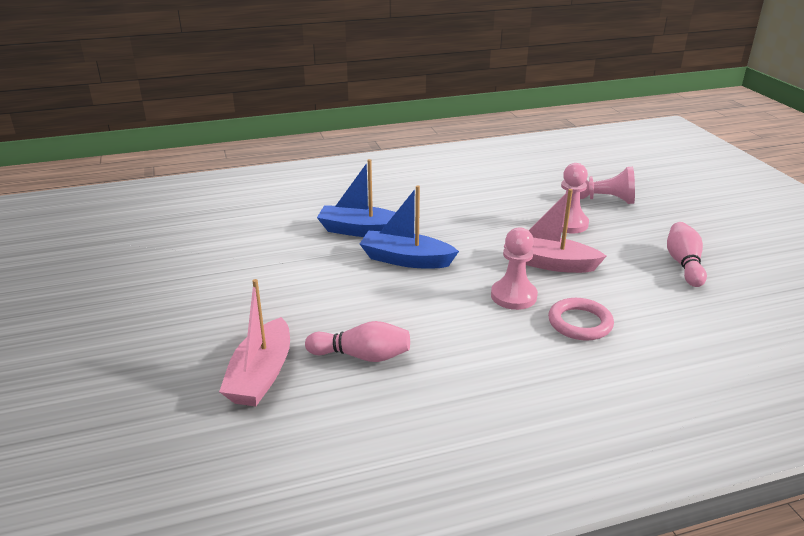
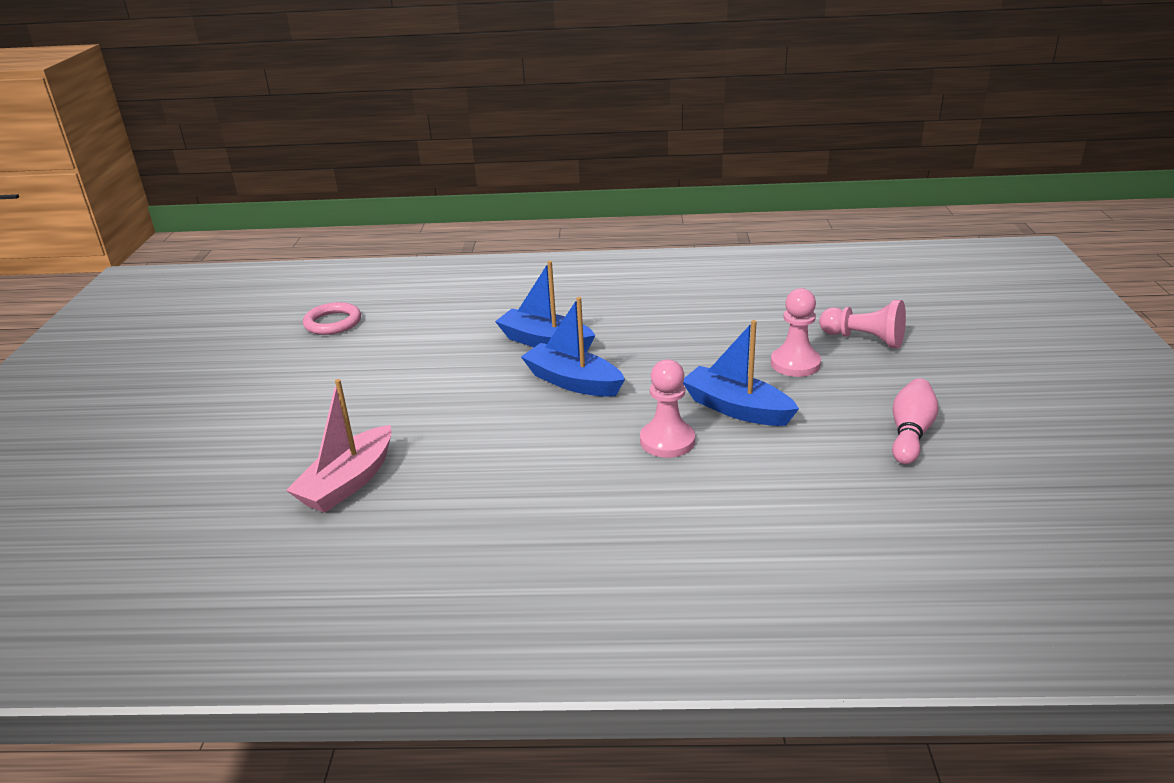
camera: 20 degrees right, 0 degrees up
pink bowling pin [305,321,410,362] -> none
pink boat [504,189,606,273] -> blue boat [683,320,799,426]
pink ring [548,298,614,341] -> pink ring moved to [303,302,361,335]

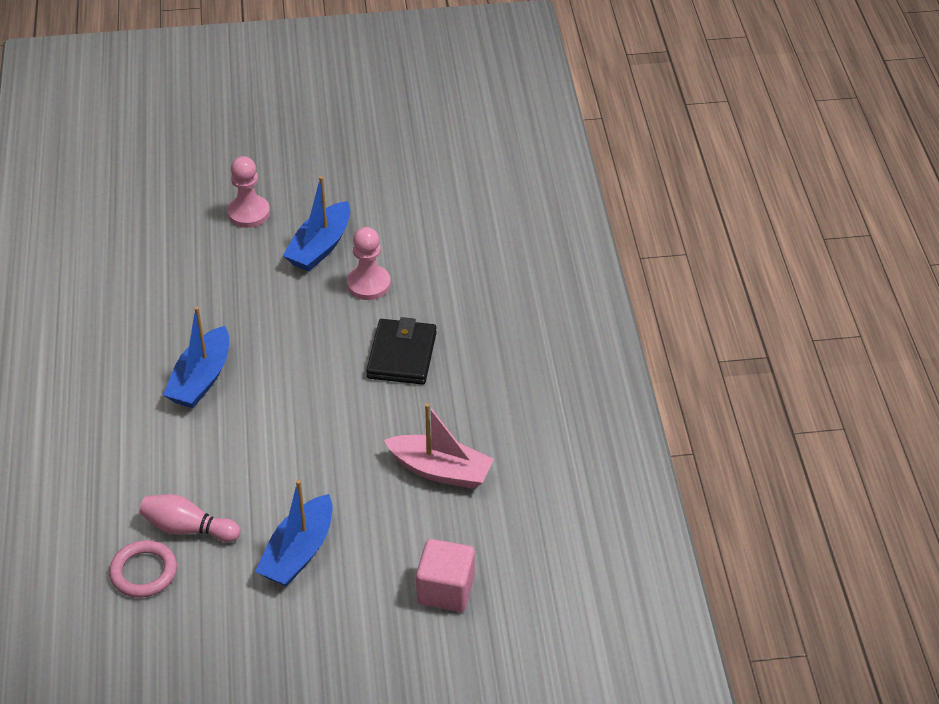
camera: 100 degrees left, 15 degrees up
blue boat [521,297,625,397] -> blue boat moved to [255,480,333,587]
pink pawn [819,300,906,348] -> none
pink bowling pin [892,378,939,464] -> pink bowling pin moved to [140,494,240,542]
none -> black wallet [366,317,437,385]
none -> pink cube [416,539,475,612]

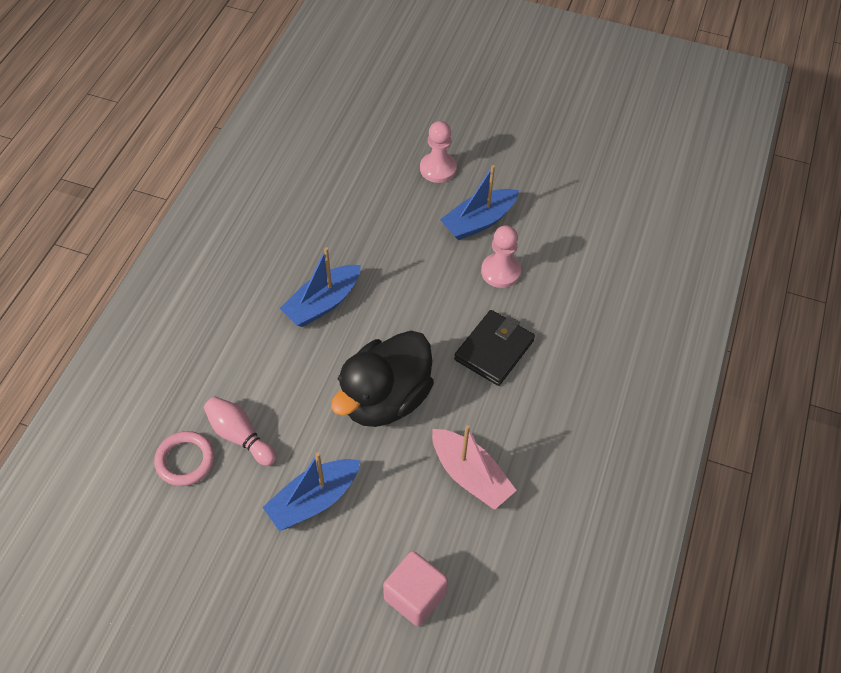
camera: 25 degrees right, 10 degrees up
none -> black duck [331,331,434,427]

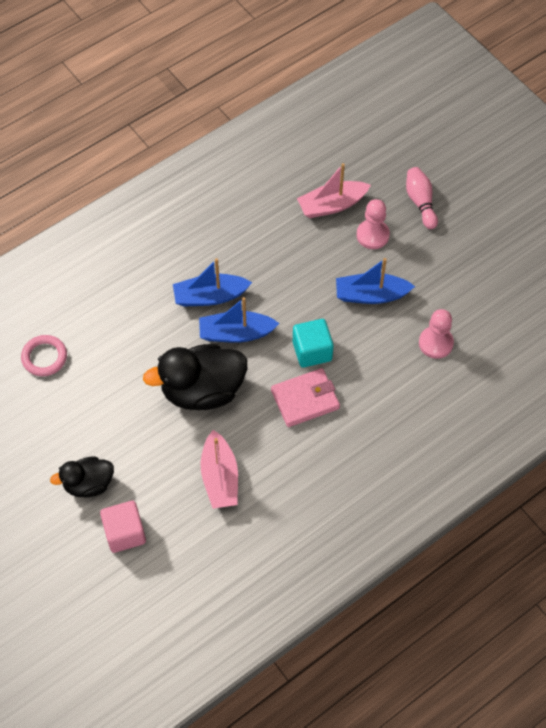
camera: 35 degrees right, 5 degrees up
pink bowling pin [204,396,277,466] -> pink bowling pin moved to [406,167,438,229]
blue boat [263,452,361,531] -> blue boat moved to [199,297,280,343]
black wallet [454,310,535,386] -> pink wallet [271,368,340,427]
pink pawn [481,225,521,288] -> pink pawn moved to [419,309,454,359]
none -> black duck [50,456,114,498]
none -> turquoise cube [293,319,334,368]
none -> pink boat [297,163,371,218]

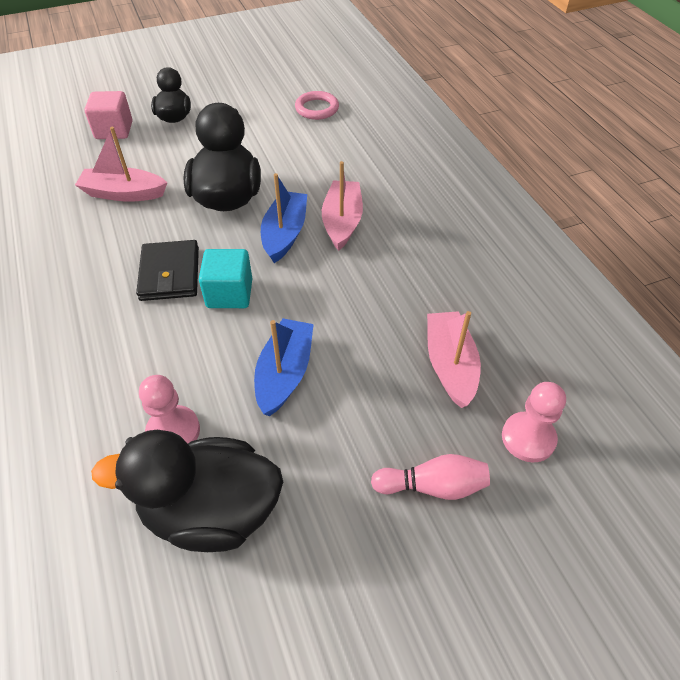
camera: 105 degrees right, 10 degrees down
blue boat [173,258,252,307] -> pink boat [322,161,363,251]
pink wallet [271,368,340,427] -> black wallet [136,240,199,301]
pink pawn [357,199,390,249] -> pink pawn moved to [502,382,566,462]
none -> black duck [91,430,283,552]

